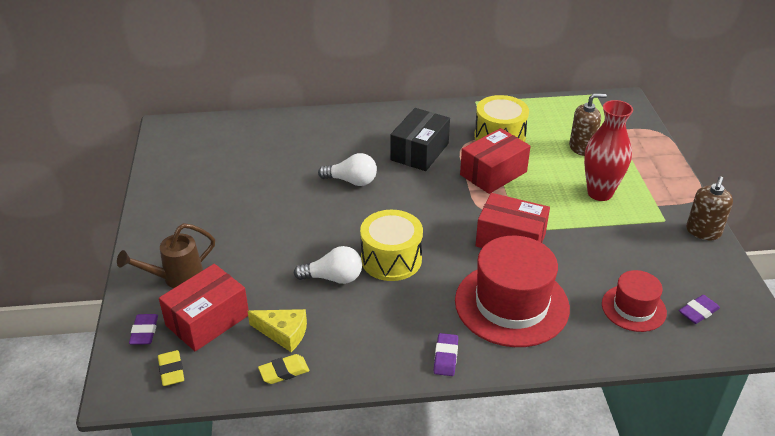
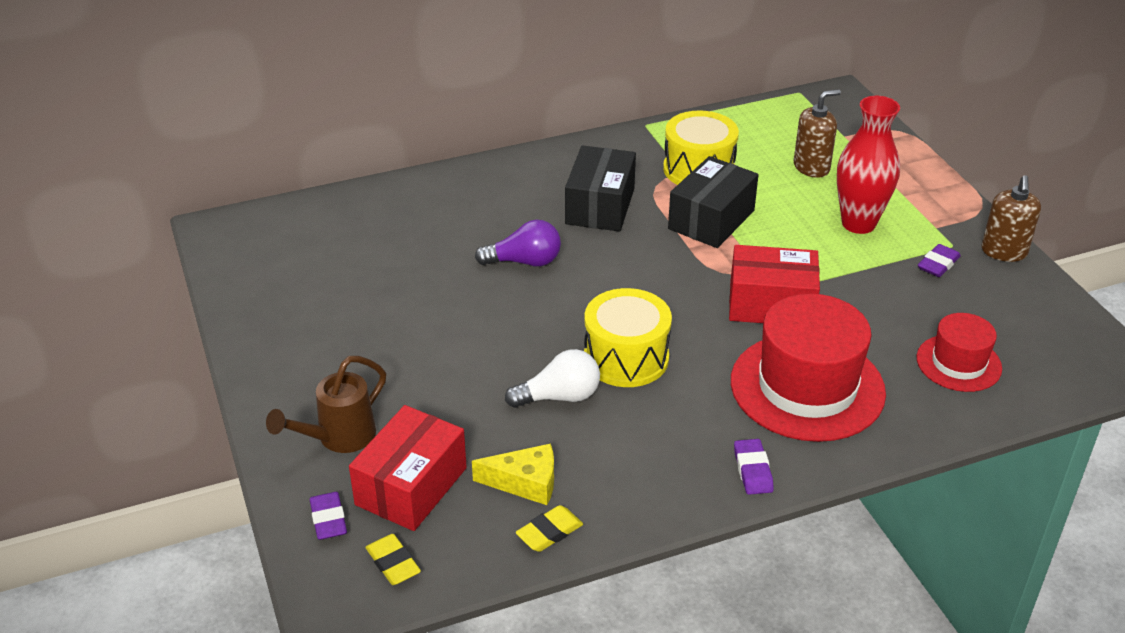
camera: 15 degrees left, 0 degrees up
white light bulb [318,153,377,186] -> purple light bulb [475,220,561,266]
red box [460,128,531,194] -> black box [668,156,759,248]
purple eraser [679,295,720,324] -> purple eraser moved to [918,244,961,277]

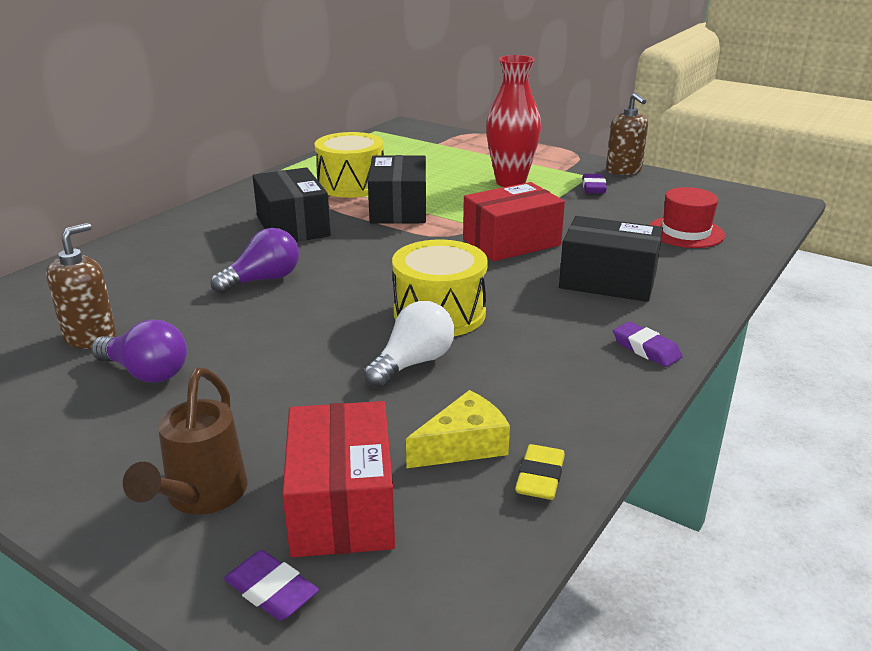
camera: 35 degrees left, 10 degrees down
yellow eraser [365,534,421,585] -> none
red hat [731,294,886,442] -> black box [559,216,663,302]
brown soap dispenser [794,89,841,178] -> brown soap dispenser moved to [46,223,117,349]
none -> purple light bulb [91,319,187,382]

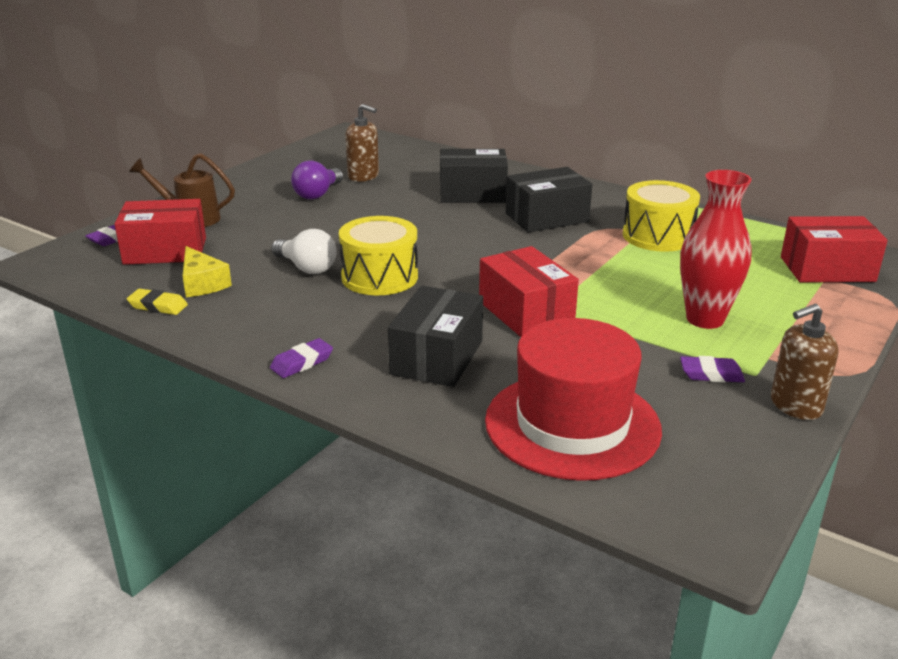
camera: 90 degrees right, 0 degrees up
purple light bulb [211,228,299,294] -> none
black box [368,155,426,224] -> black box moved to [440,149,508,203]
red hat [649,187,725,248] -> red hat [485,318,662,481], size x1.80
none -> red box [781,216,888,282]

